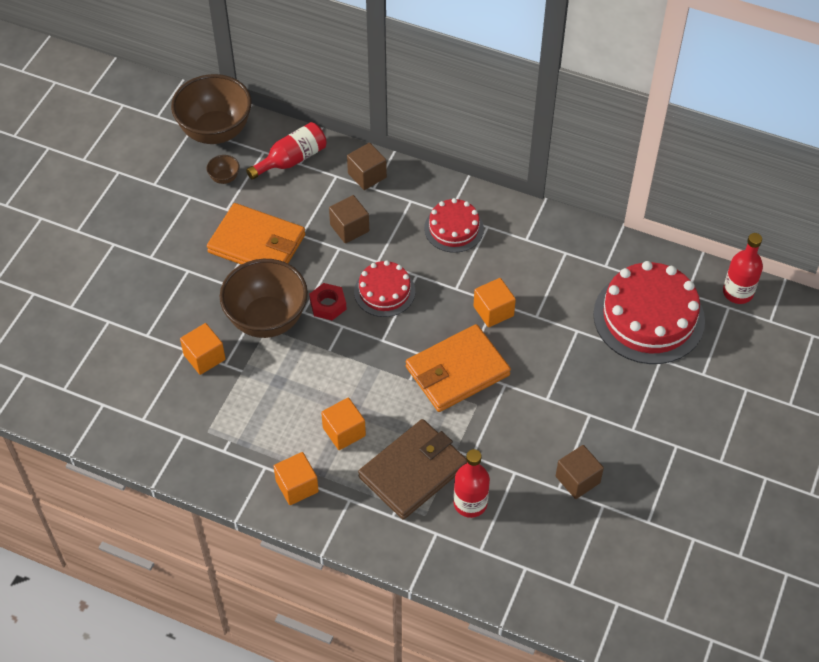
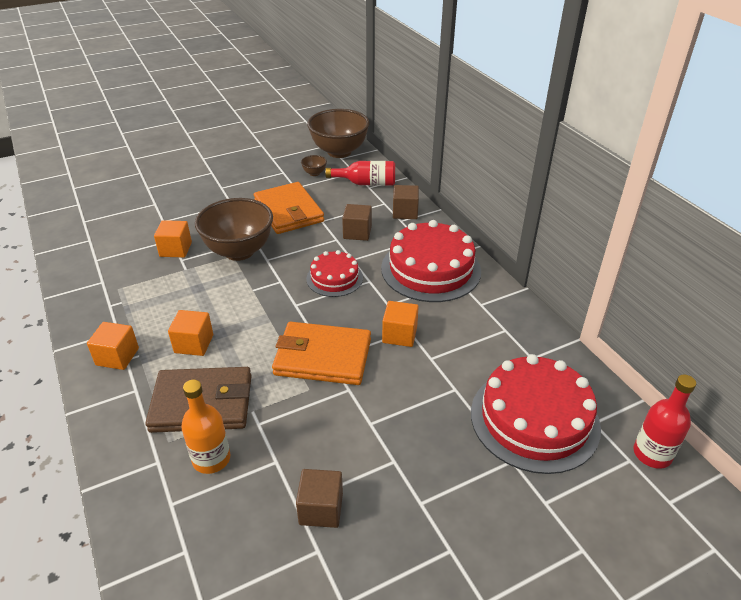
camera: 40 degrees right, 15 degrees down
red nut [309,283,347,320] -> none
red cake [424,198,484,253] -> red cake [381,220,481,302], size x1.79
red bottle [453,449,490,518] -> orange bottle [181,379,230,474]

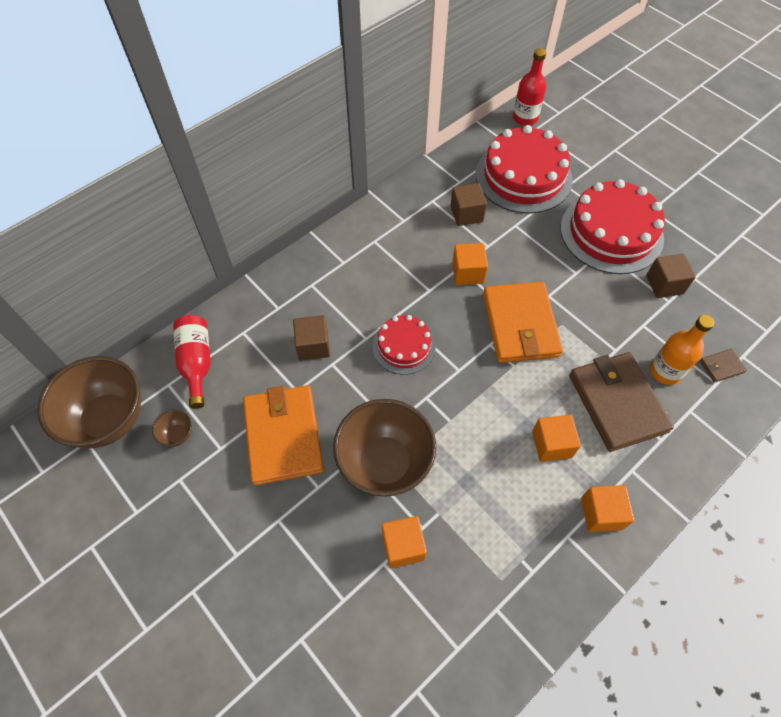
camera: 105 degrees left, 20 degrees up
orange wallet [254,182,324,234] -> orange wallet turned 60 degrees counterclockwise [243,385,324,486]
red cake [381,220,481,302] -> red cake moved to [561,179,665,274]
brown cube [393,185,419,219] -> brown cube moved to [451,183,487,226]
none -> brown wallet [700,349,747,383]

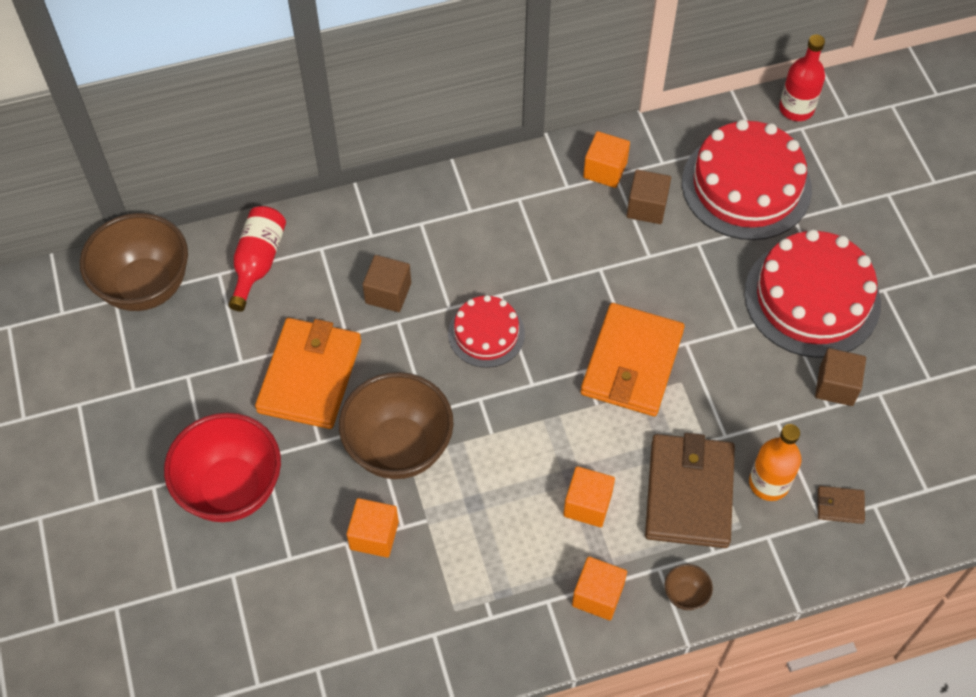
camera: 25 degrees right, 0 degrees up
brown bowl [152,410,192,447] -> brown bowl moved to [665,564,713,610]
orange cube [452,243,488,285] -> orange cube moved to [583,131,630,188]
none -> red bowl [164,413,281,522]

